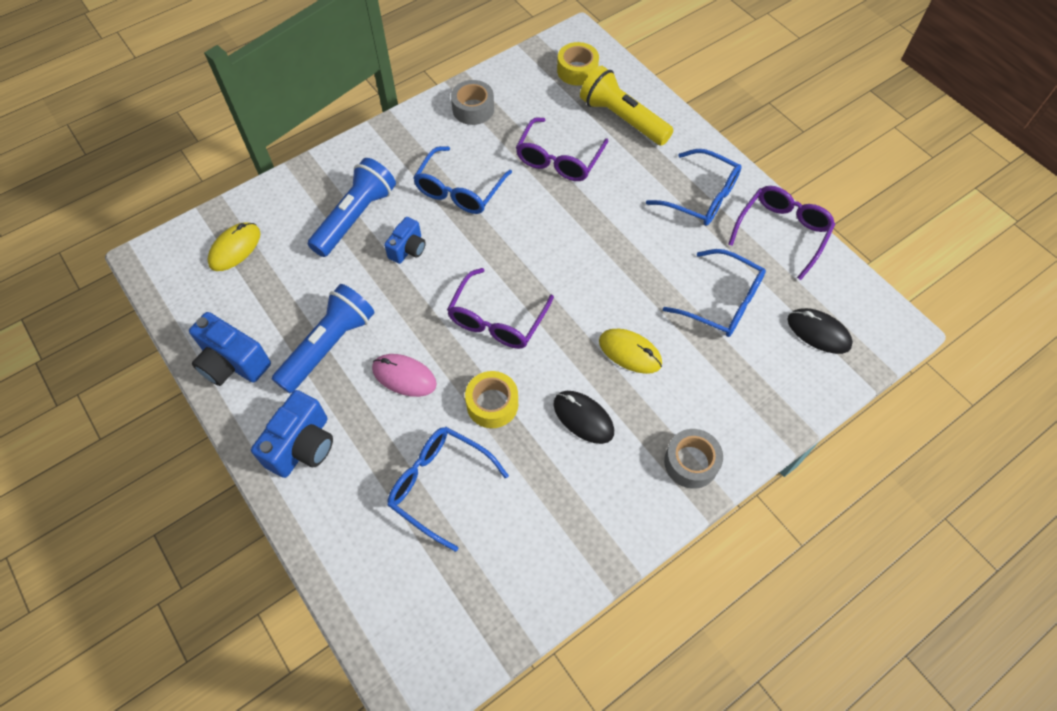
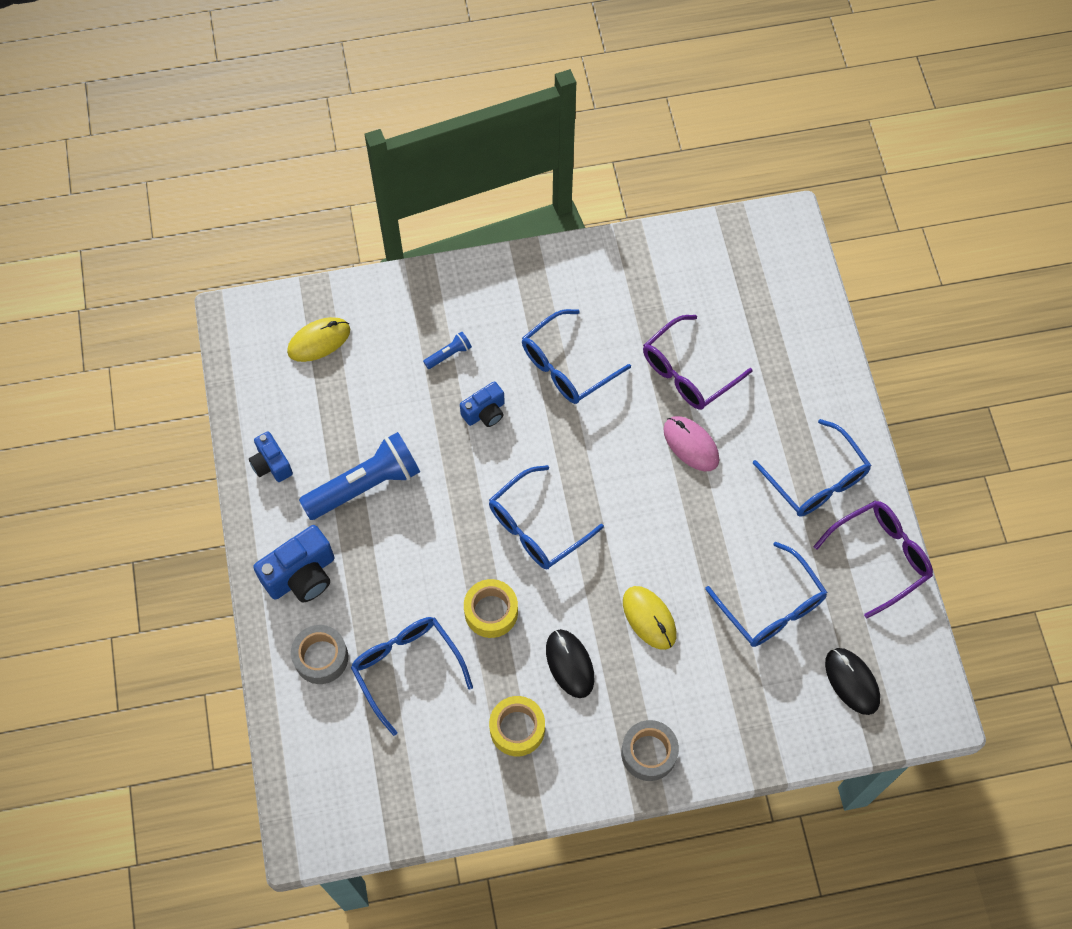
camera: 25 degrees right, 5 degrees up
blue camera [189,312,271,386] -> blue camera [249,431,293,482], size x0.62
blue flashlight [308,158,396,257] -> blue flashlight [423,331,472,369], size x0.43
pink mouse [372,354,437,397] -> pink mouse moved to [663,416,719,471]
purple glasses [447,268,554,349] -> blue glasses [489,465,604,569]
grey tape [451,80,494,125] -> grey tape moved to [291,625,348,684]
yellow tape [557,42,599,86] -> yellow tape moved to [489,696,545,756]
yellow flashlight [580,66,674,146] -> none

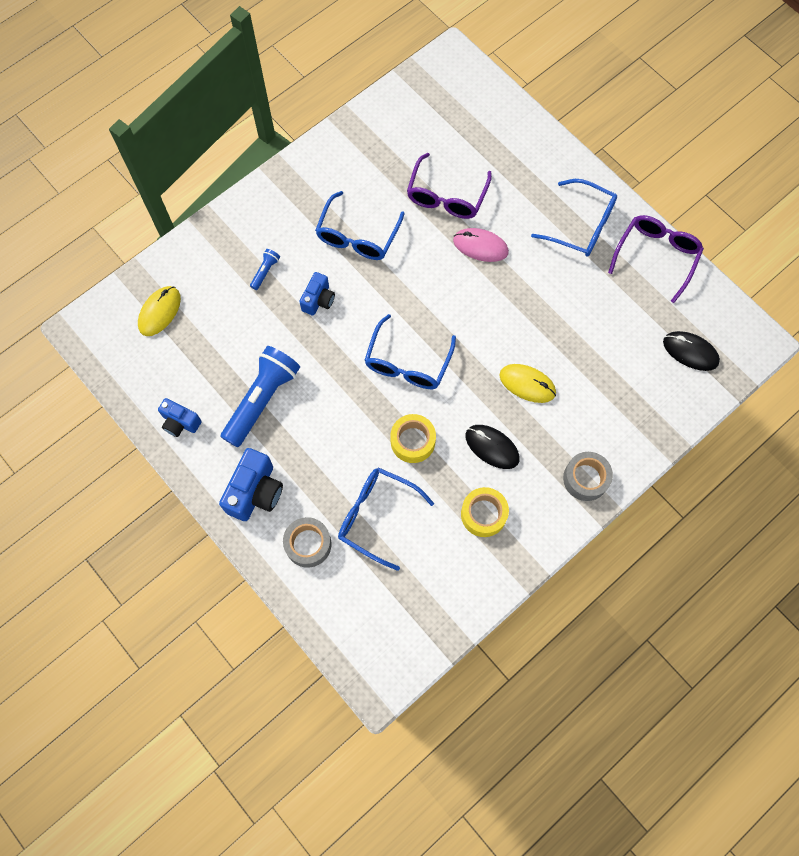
camera: 30 degrees left, 5 degrees up
blue glasses [705,541,828,647] -> none

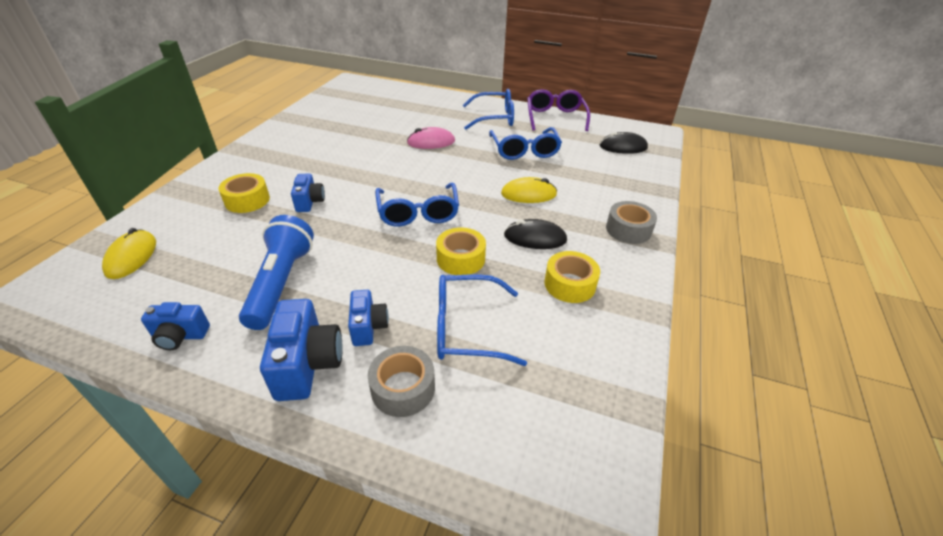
camera: 30 degrees left, 30 degrees down
blue flashlight [250,249,280,290] -> yellow tape [219,173,270,213]
blue glasses [315,191,405,260] -> blue glasses moved to [489,127,562,160]
purple glasses [407,153,492,219] -> none
none -> blue camera [348,290,389,346]

